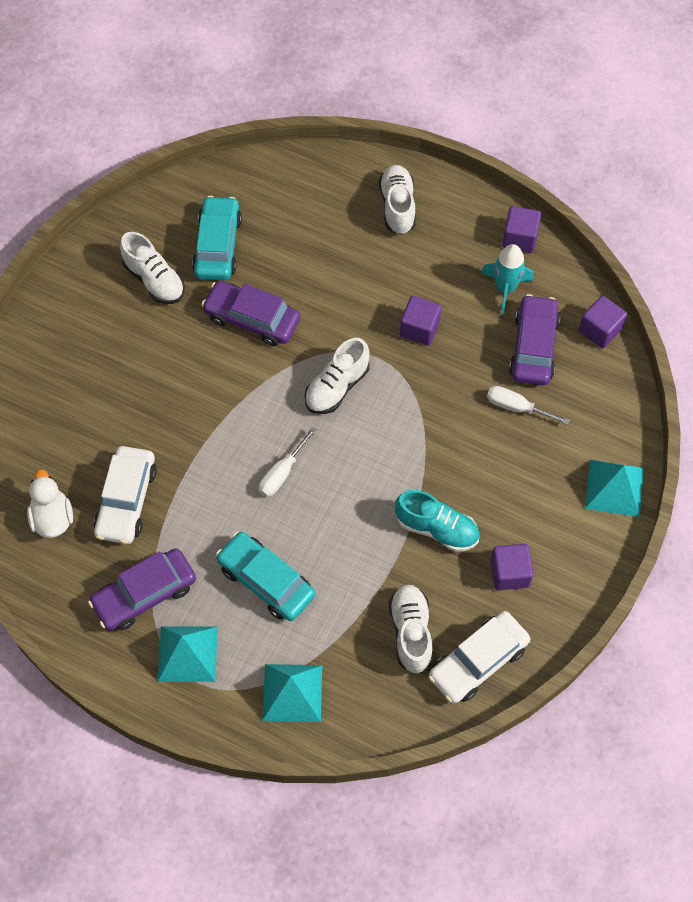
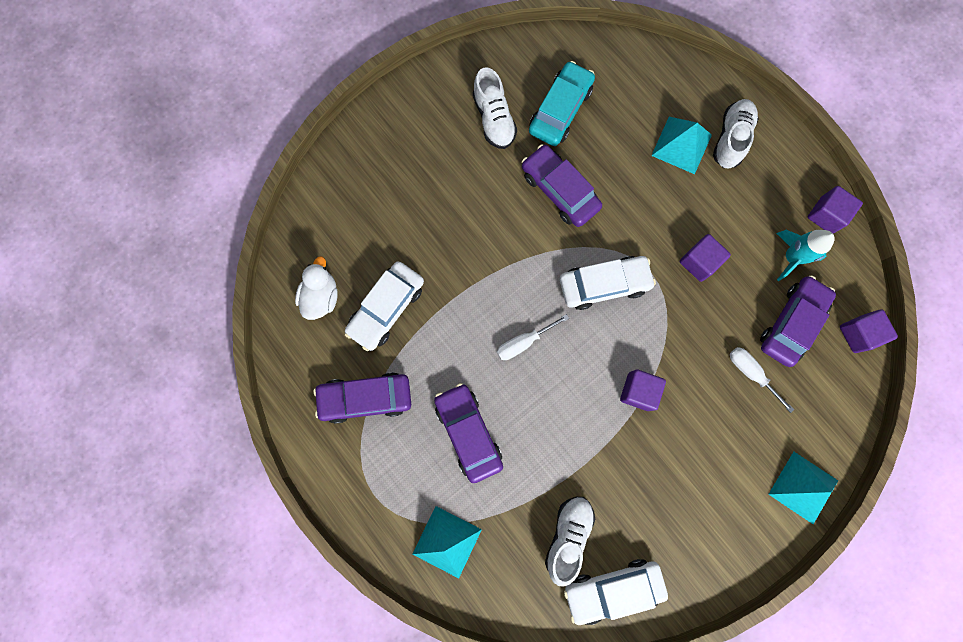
camera: 25 degrees right, 15 degrees up
turquoise pyramid [158,626,218,682] -> turquoise pyramid moved to [651,117,712,174]
turquoise car [216,532,315,621] -> purple car [434,383,503,483]
white shoe [305,338,370,414] -> white car [560,256,656,310]
turquoise shoe [395,490,480,552] -> none
purple cube [491,544,533,590] -> purple cube moved to [620,369,666,411]

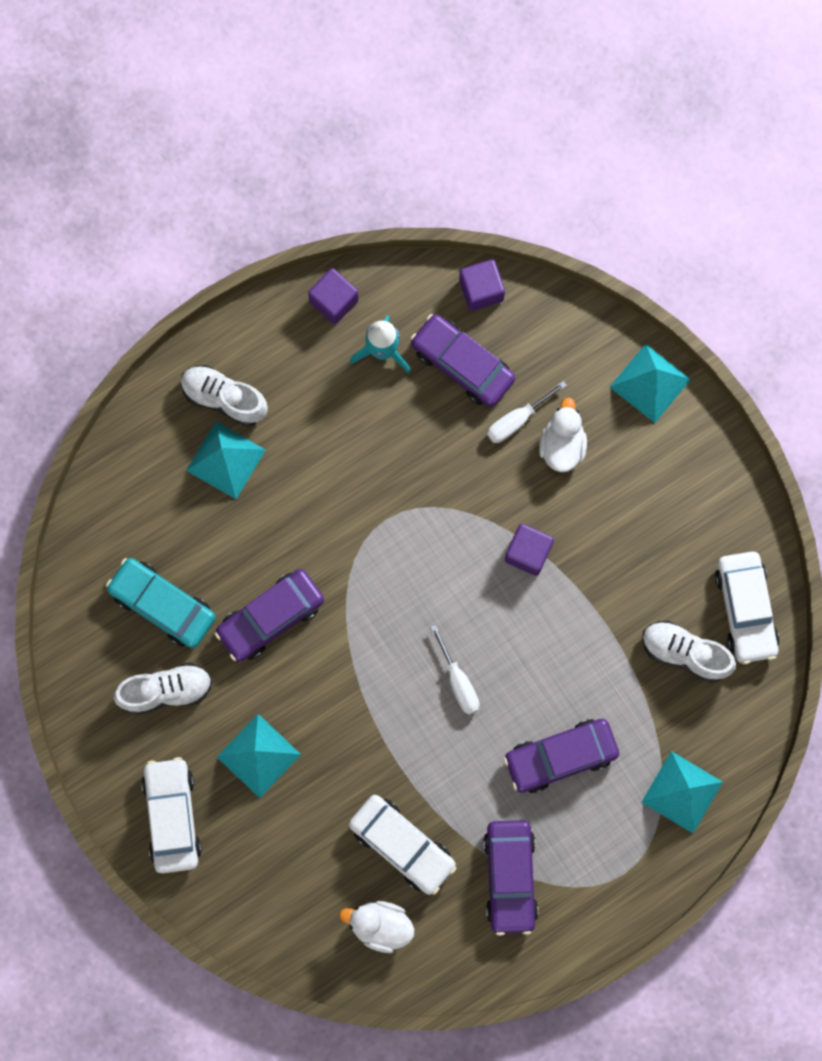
camera: 85 degrees left, 0 degrees up
white car [560,256,656,310] -> white car moved to [141,757,202,873]
purple cube [680,234,731,282] -> none
none -> turquoise pyramid [217,714,301,798]
none -> white duck [539,398,587,472]

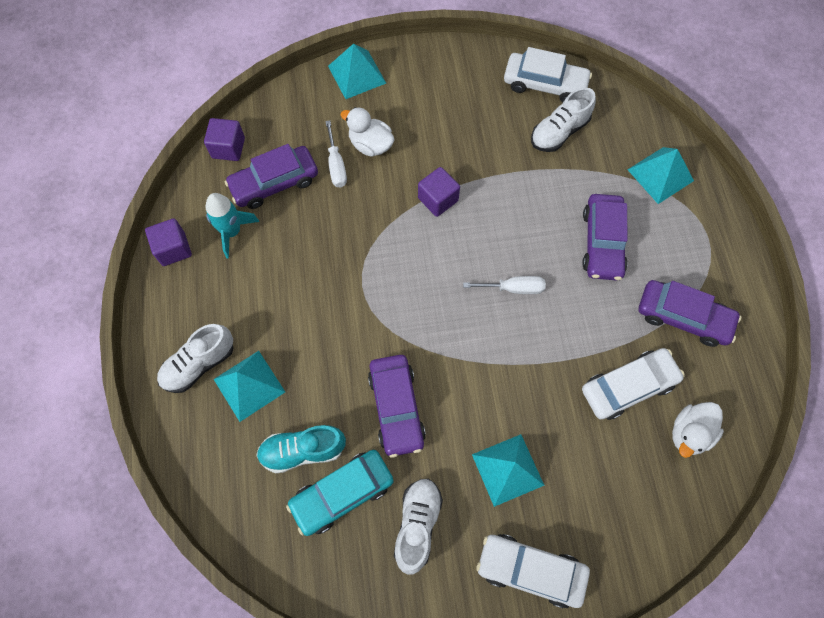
camera: 65 degrees left, 10 degrees down
none -> turquoise shoe [256,425,346,474]

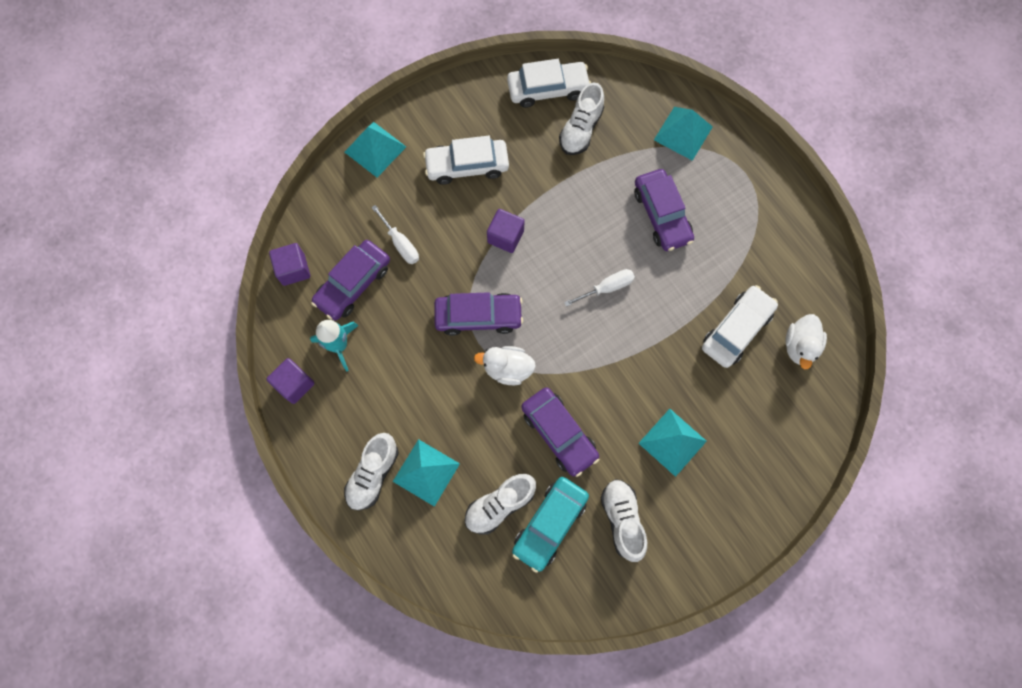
camera: 25 degrees left, 5 degrees up
turquoise shoe [256,425,346,474] -> white shoe [464,474,536,535]
white duck [340,107,395,157] -> white duck moved to [474,346,536,385]
white car [476,534,590,608] -> white car moved to [423,136,509,185]
purple car [639,280,741,347] -> purple car moved to [434,292,523,336]

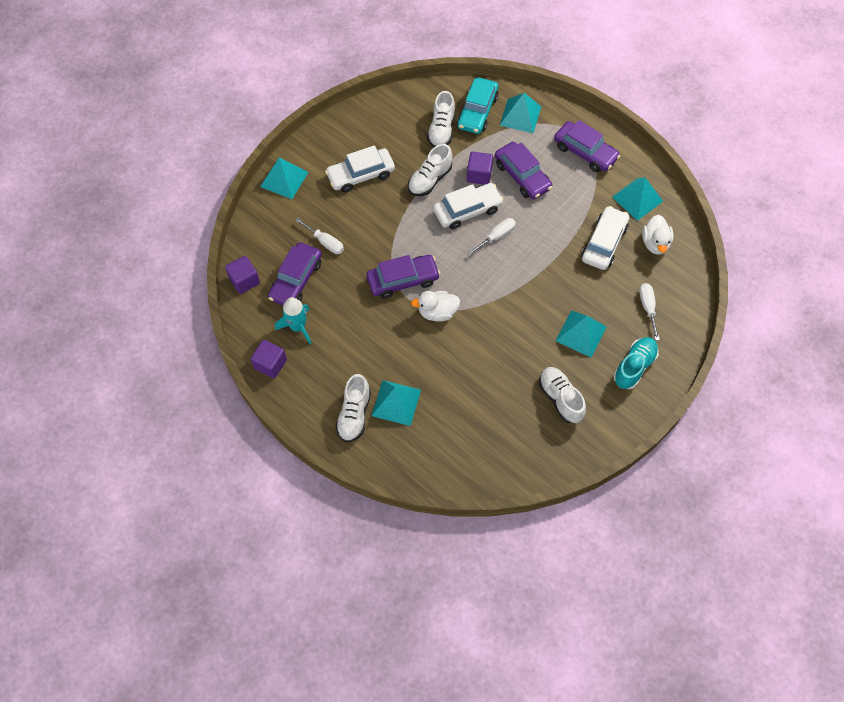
camera: 15 degrees left, 10 degrees down
white shoe [464,474,536,535] -> white shoe moved to [408,144,452,196]
purple cube [487,209,525,253] -> purple cube moved to [467,152,493,185]
white car [507,59,591,108] -> white car moved to [433,183,504,229]
turquoise car [512,477,589,573] -> turquoise car moved to [457,77,499,134]
purple car [521,387,599,477] -> purple car moved to [554,120,620,172]
none -> turquoise pyramid [612,178,663,221]
none -> turquoise shoe [613,337,659,389]
none -> white screwdriver [639,283,660,341]

